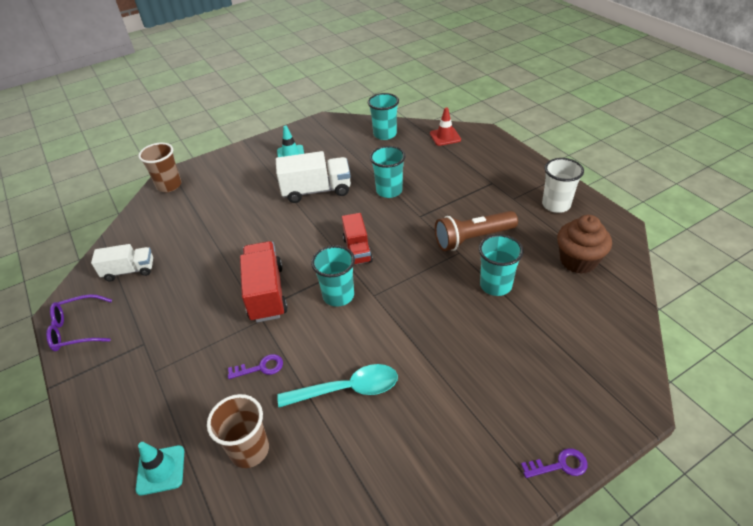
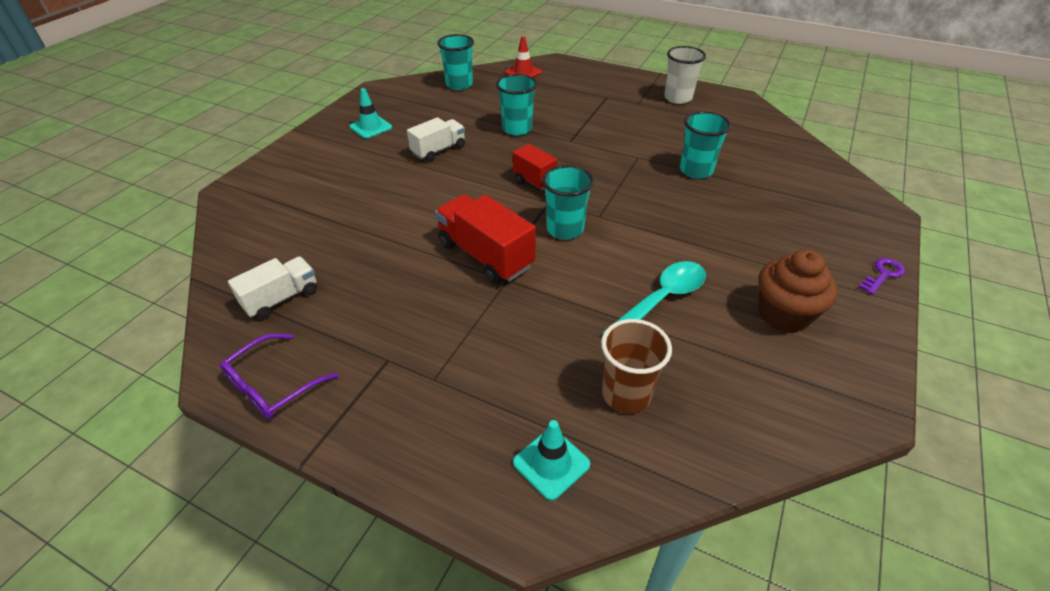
camera: 35 degrees left, 0 degrees up
brown cup [138,143,181,192] -> none
purple key [228,354,283,379] -> none
white truck [276,151,351,203] -> white truck [407,117,465,162], size x0.65
brown flashlight [435,211,518,251] -> none
brown cupcake [557,215,612,274] -> brown cupcake moved to [758,249,838,333]

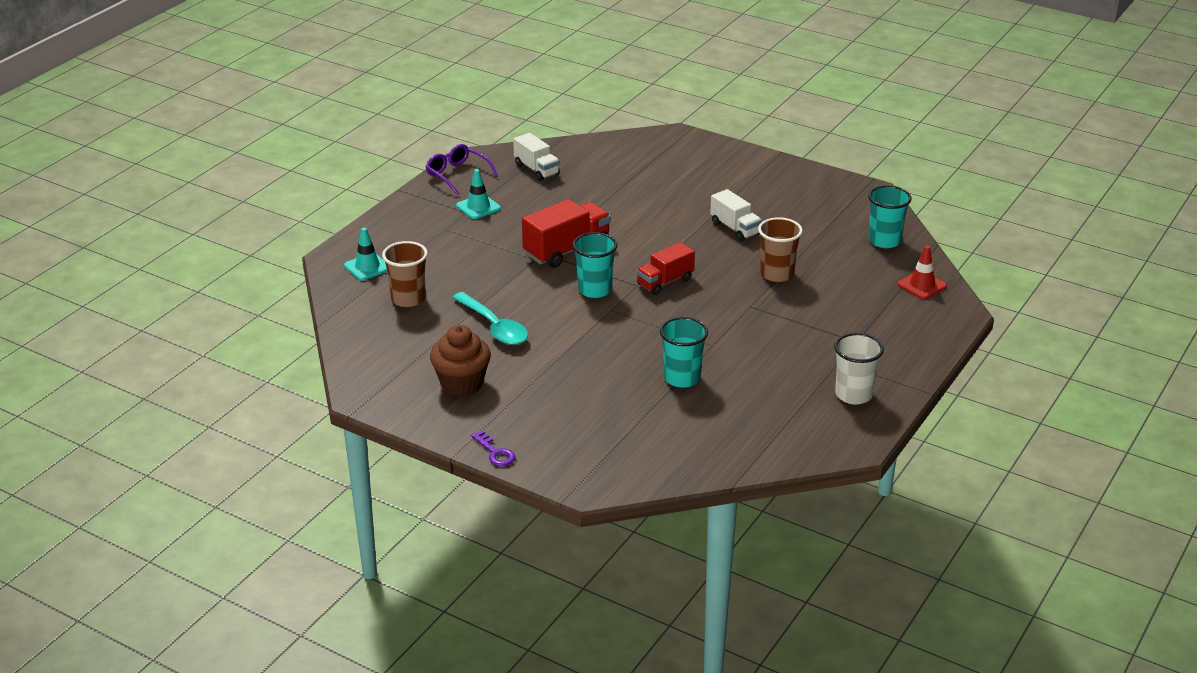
camera: 95 degrees right, 10 degrees down
turquoise traffic cone [350,88,392,139] -> turquoise traffic cone moved to [456,169,501,219]
turquoise cup [496,74,537,136] -> brown cup [758,217,803,282]

